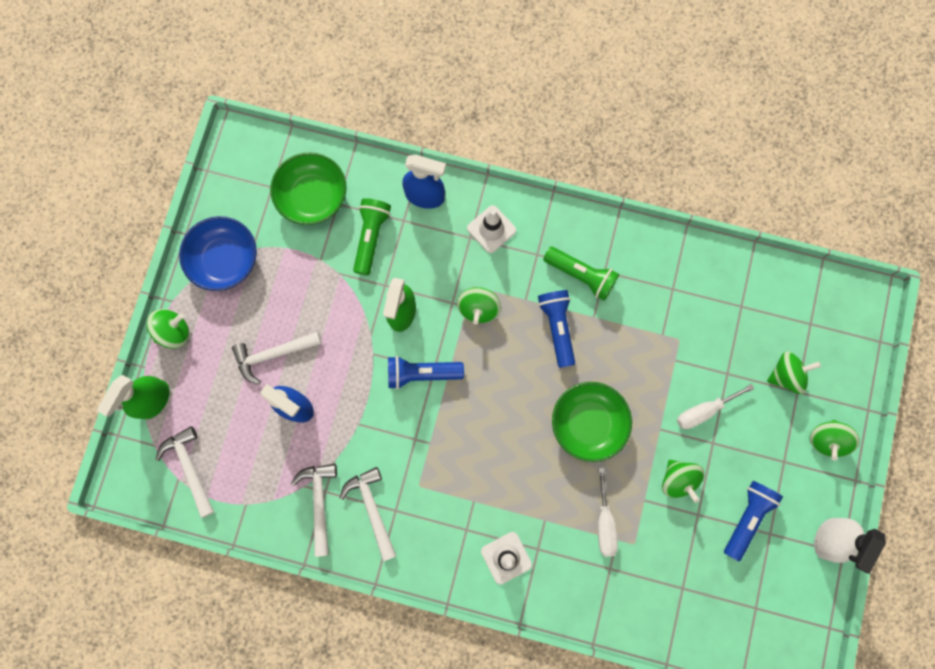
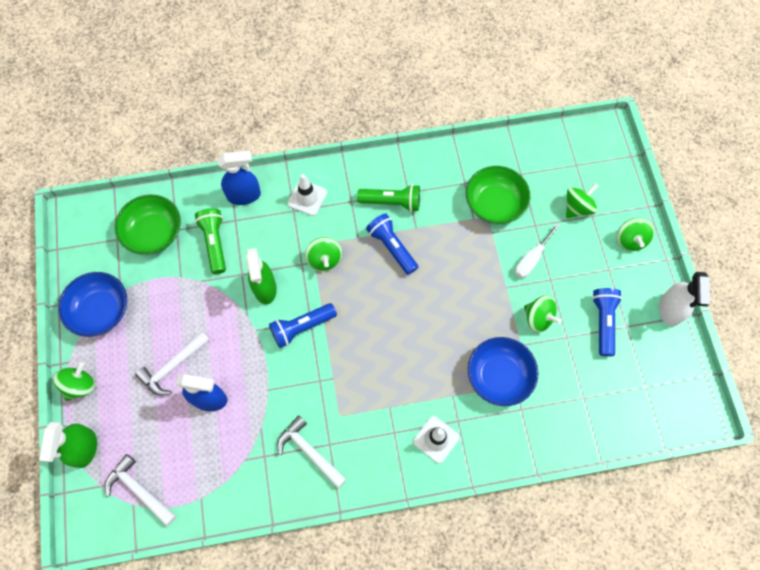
camera: 25 degrees left, 10 degrees down
white hammer [291,463,337,557] -> none
green bowl [552,382,632,462] -> green bowl moved to [466,166,530,224]
white screwdriver [598,468,618,557] -> blue bowl [468,337,539,406]

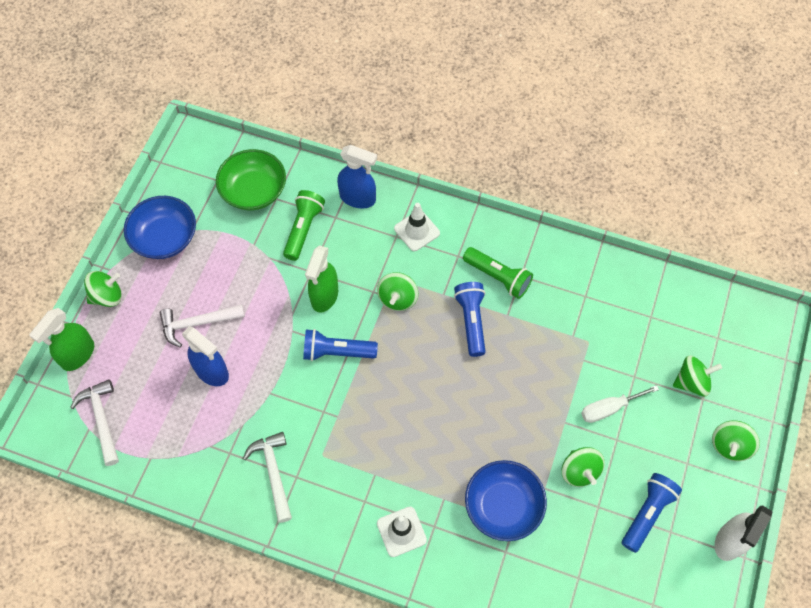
camera: 30 degrees right, 5 degrees down
green bowl [466,166,530,224] -> none

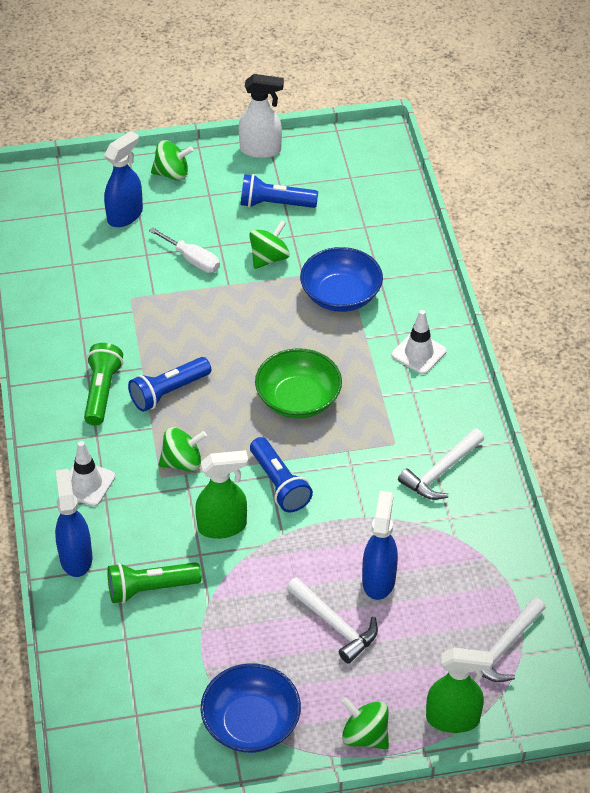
camera: 120 degrees left, 15 degrees down
green bowl [216,149,286,210] -> green bowl moved to [255,348,342,419]
green spinning top [673,355,722,396] -> blue spray bottle [104,131,143,227]

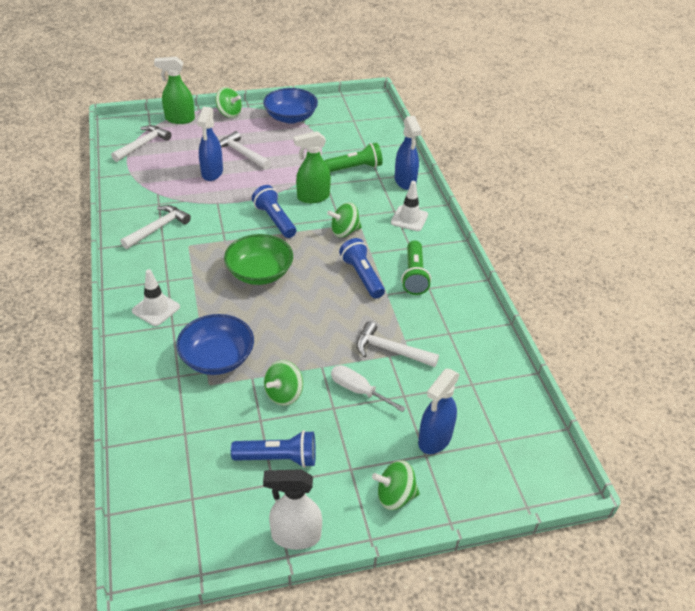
camera: 175 degrees right, 5 degrees down
blue flashlight [128,357,211,412] -> blue flashlight turned 75 degrees counterclockwise [339,238,385,299]
none -> white hammer [356,321,439,367]

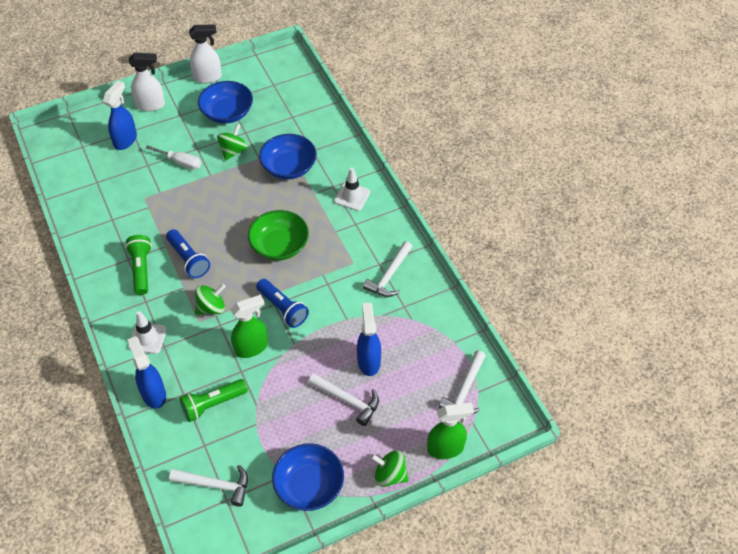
camera: 170 degrees right, 10 degrees up
blue flashlight [231,430,316,468] -> blue bowl [198,81,253,124]
white hammer [356,321,439,367] -> white hammer moved to [169,465,248,507]
green spinning top [372,460,420,510] -> white spray bottle [129,53,165,111]

